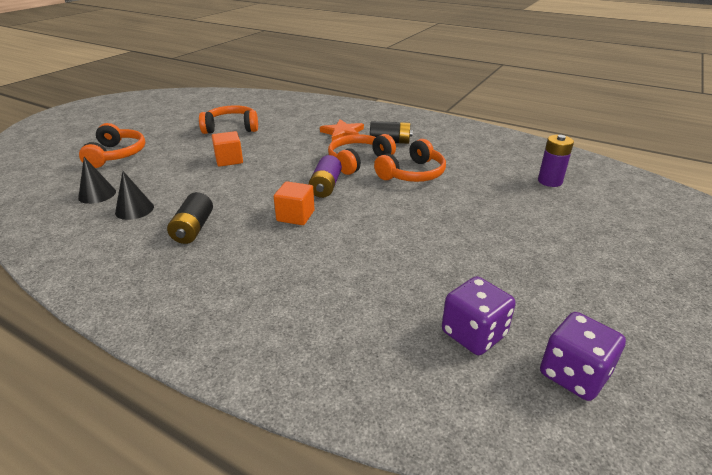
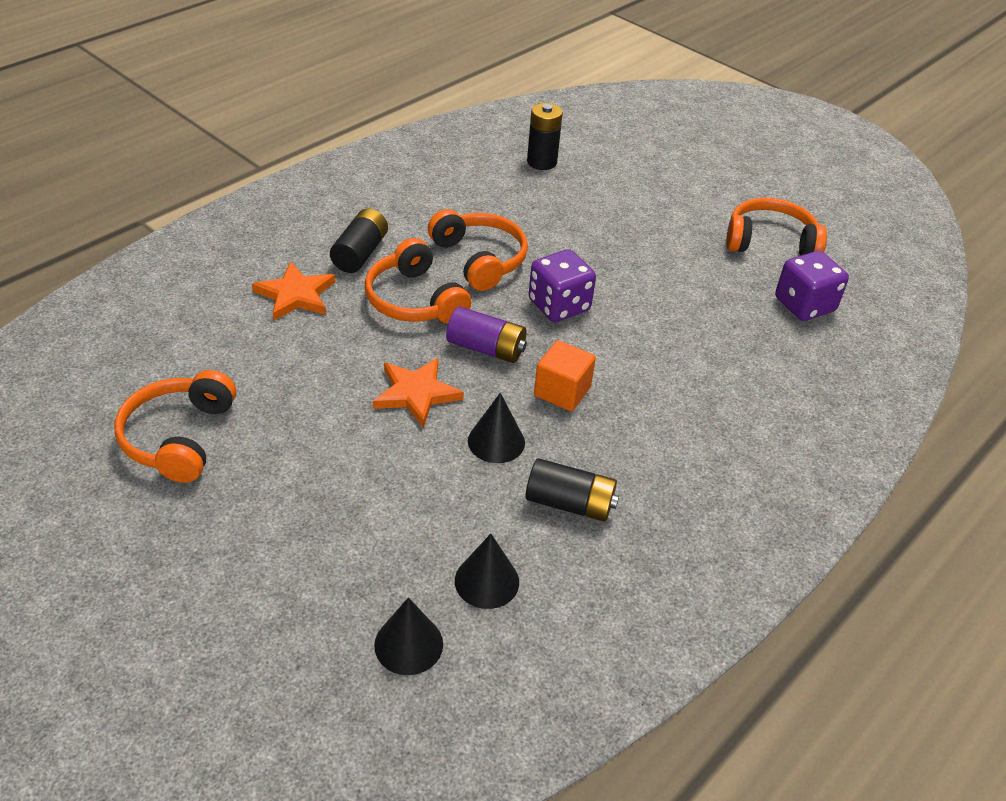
camera: 80 degrees left, 10 degrees up
orange headphones [79,123,145,168] -> orange headphones moved to [726,198,827,256]
orange cube [212,131,243,167] -> none
purple battery [538,135,574,187] -> black battery [527,103,563,170]
purple dice [540,312,626,401] -> purple dice moved to [529,249,596,322]
none -> orange star [373,358,464,427]
none -> black cone [468,393,525,463]

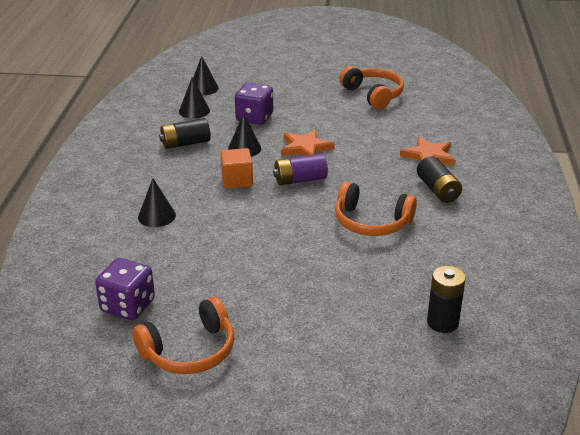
camera: 145 degrees right, 10 degrees down
orange headphones [365,238,471,323] -> none
purple dice [529,249,596,322] -> purple dice moved to [235,82,273,125]
none -> black cone [138,178,176,227]

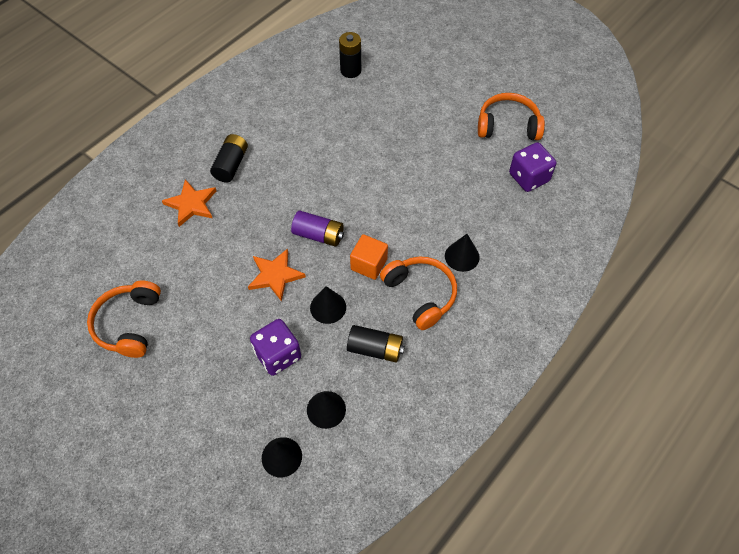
camera: 145 degrees left, 25 degrees up
orange headphones [335,182,417,236] -> orange headphones moved to [380,257,457,330]

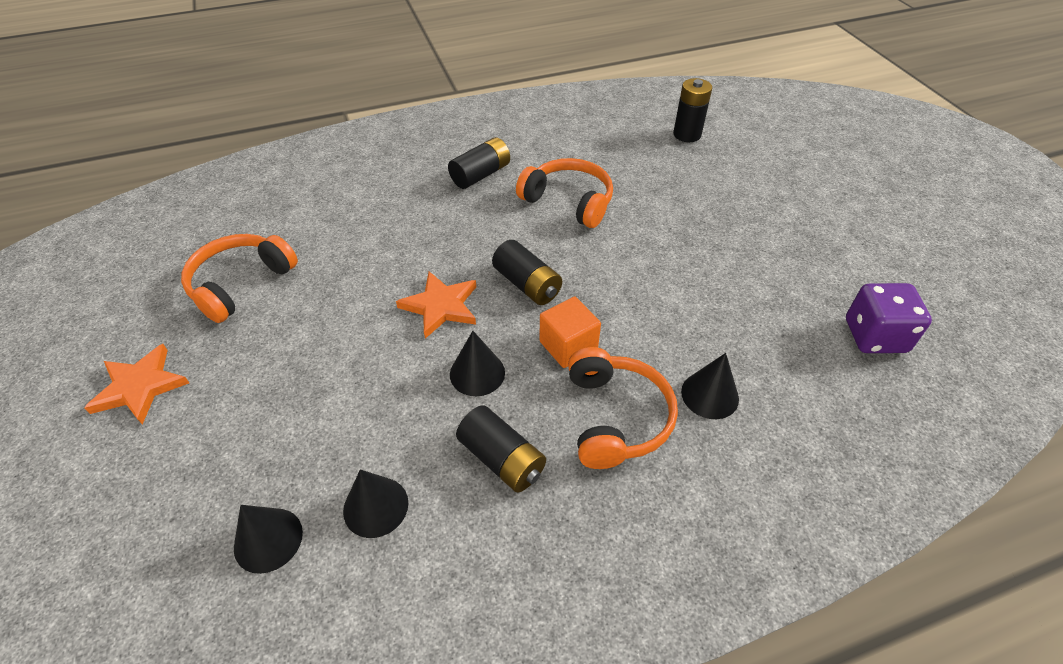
camera: 30 degrees right, 10 degrees down
orange star [162,179,216,227] -> orange star moved to [84,344,189,424]
purple dice [250,319,301,376] -> none
purple battery [291,210,344,247] -> black battery [492,240,562,305]
orange headphones [478,93,545,140] -> orange headphones moved to [516,158,613,228]

